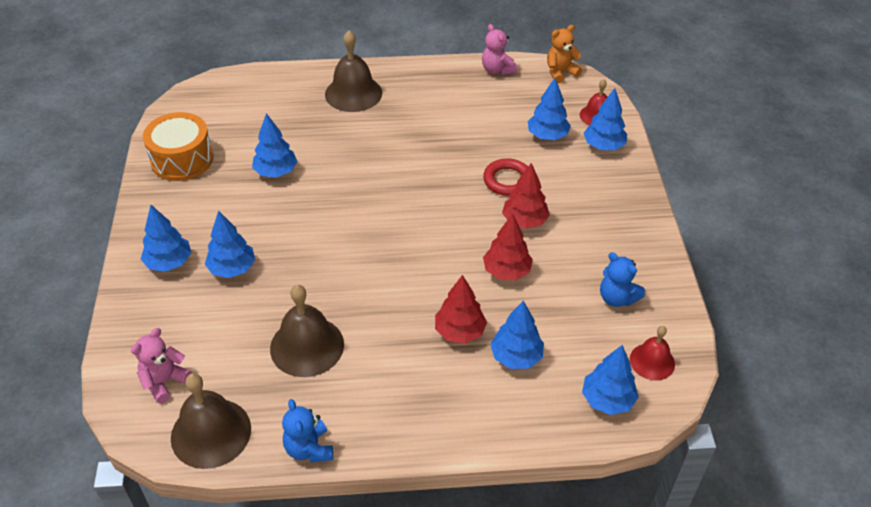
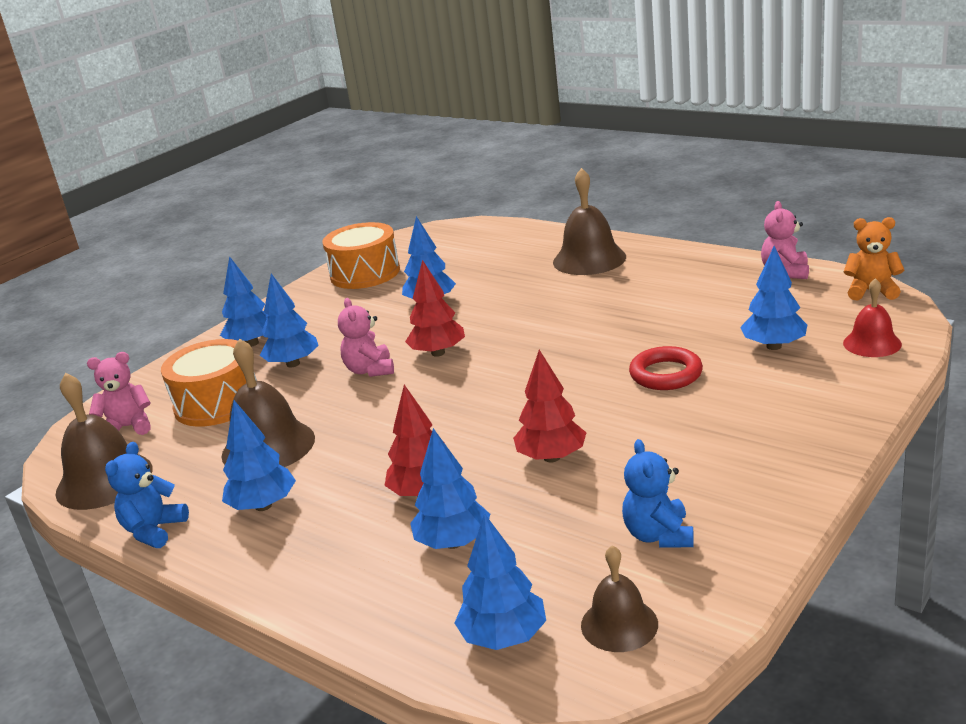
camera: 45 degrees right, 20 degrees down
red tree [502,163,550,229] -> red tree moved to [405,260,465,357]
blue tree [584,88,627,150] -> blue tree moved to [222,400,296,511]
red bell [630,326,675,381] -> brown bell [581,545,658,652]
none -> orange drum [161,339,257,427]
none -> pink teddy bear [338,298,394,377]

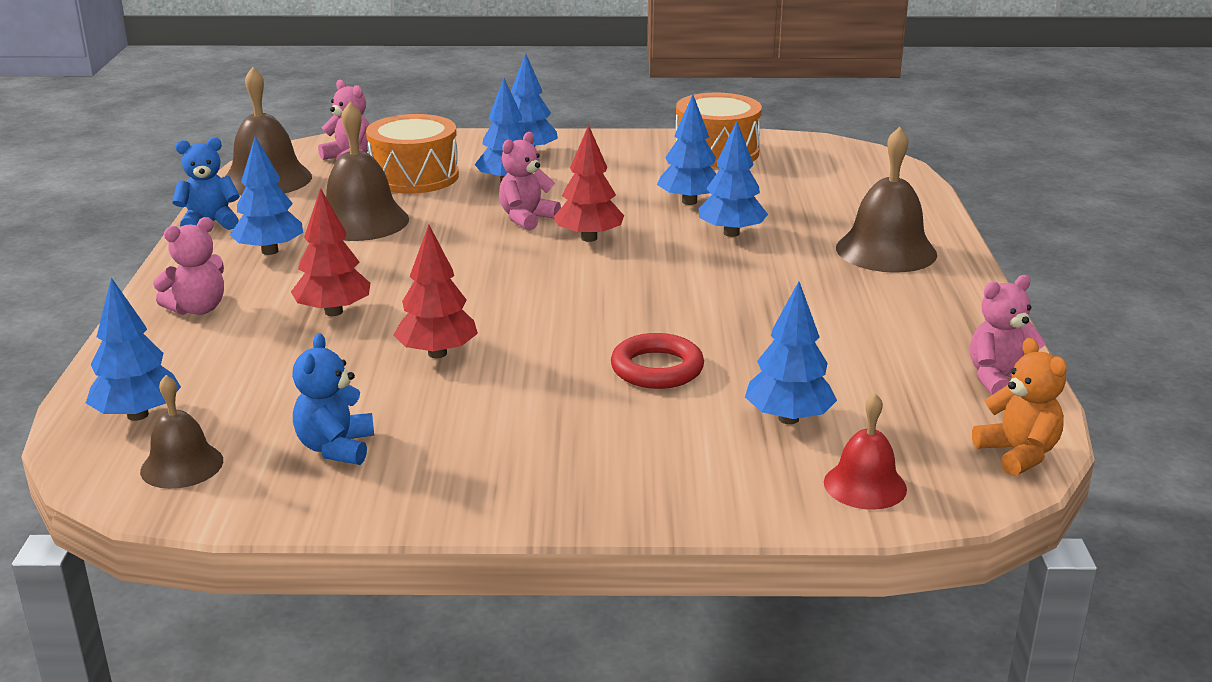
camera: 50 degrees right, 0 degrees up
blue tree [410,428,490,549] -> blue tree moved to [699,121,768,237]
blue teddy bear [622,439,694,548] -> blue teddy bear turned 45 degrees counterclockwise [292,333,374,465]
none -> pink teddy bear [153,217,224,315]

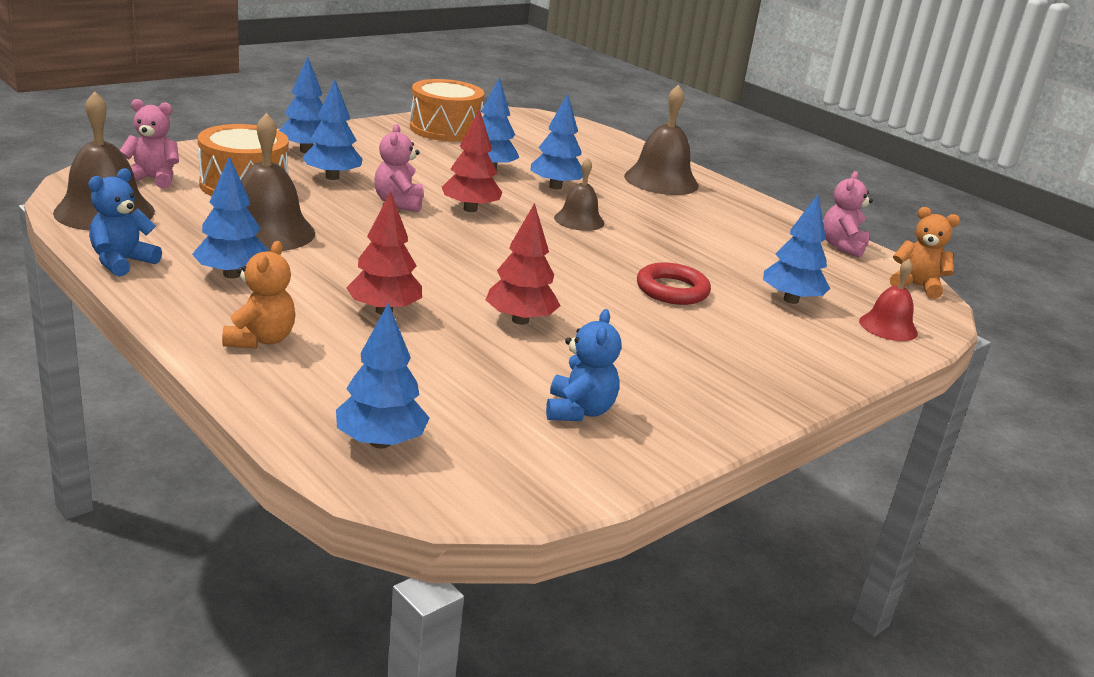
camera: 45 degrees left, 0 degrees up
brown bell [140,375,223,489] -> brown bell moved to [554,158,604,231]
pink teddy bear [153,217,224,315] -> orange teddy bear [222,241,295,348]
blue teddy bear [292,333,374,465] -> blue teddy bear turned 135 degrees counterclockwise [546,309,621,421]

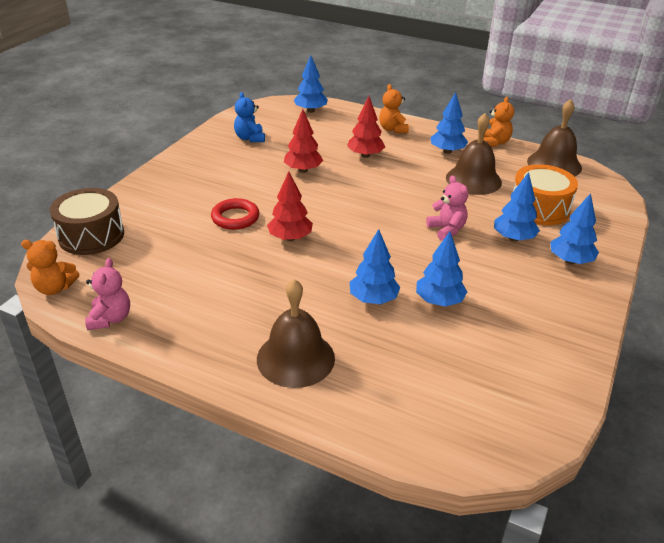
camera: 160 degrees right, 10 degrees up
blue teddy bear [88,168,162,277] -> orange teddy bear [483,97,514,147]
pink teddy bear [120,99,179,189] -> none
orange drum [410,79,484,142] -> none
red tree [442,109,503,212] -> red tree moved to [267,172,313,241]
brown bell [554,158,604,231] -> none
blue tree [763,194,830,304] -> none
red bell [859,259,918,341] -> brown drum [50,188,124,255]

